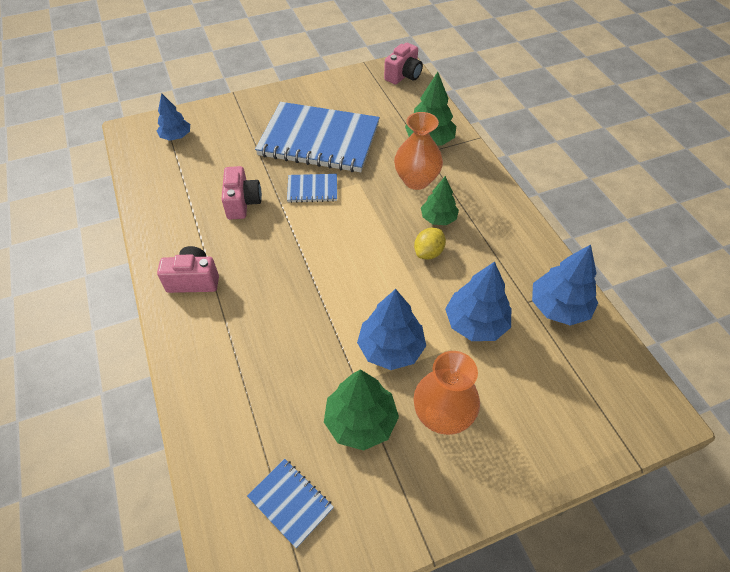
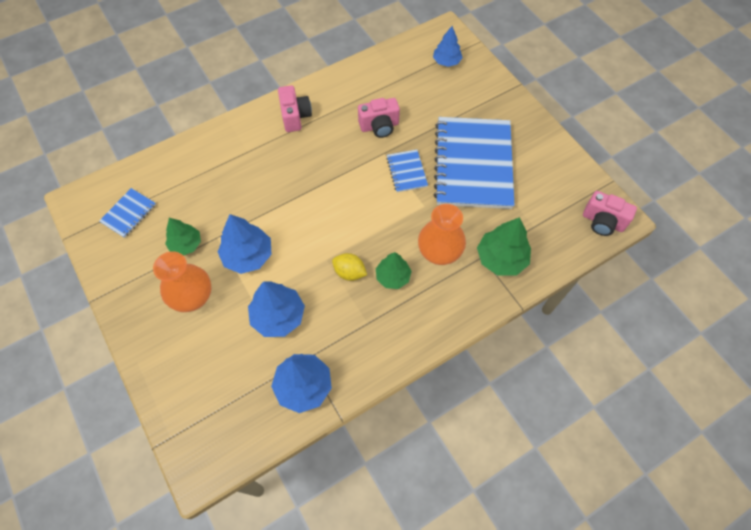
camera: 80 degrees right, 10 degrees up
green tree [324,370,399,451] -> green tree [165,218,201,256], size x0.66

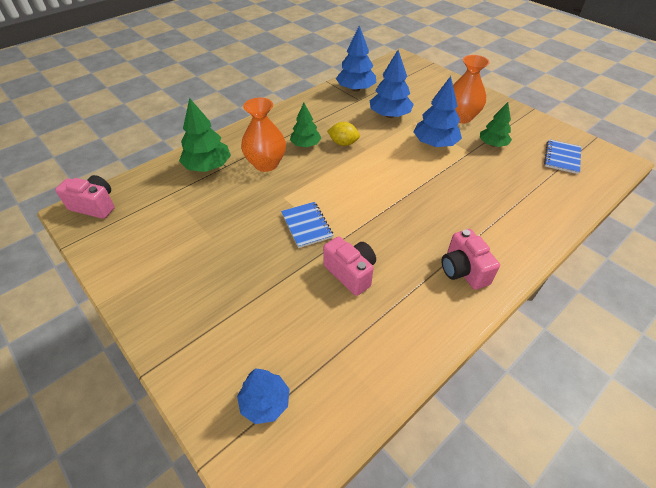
camera: 170 degrees right, 15 degrees down
pink camera [358,98,400,138] -> pink camera turned 75 degrees clockwise [323,236,376,296]
blue notebook [434,117,514,209] -> none

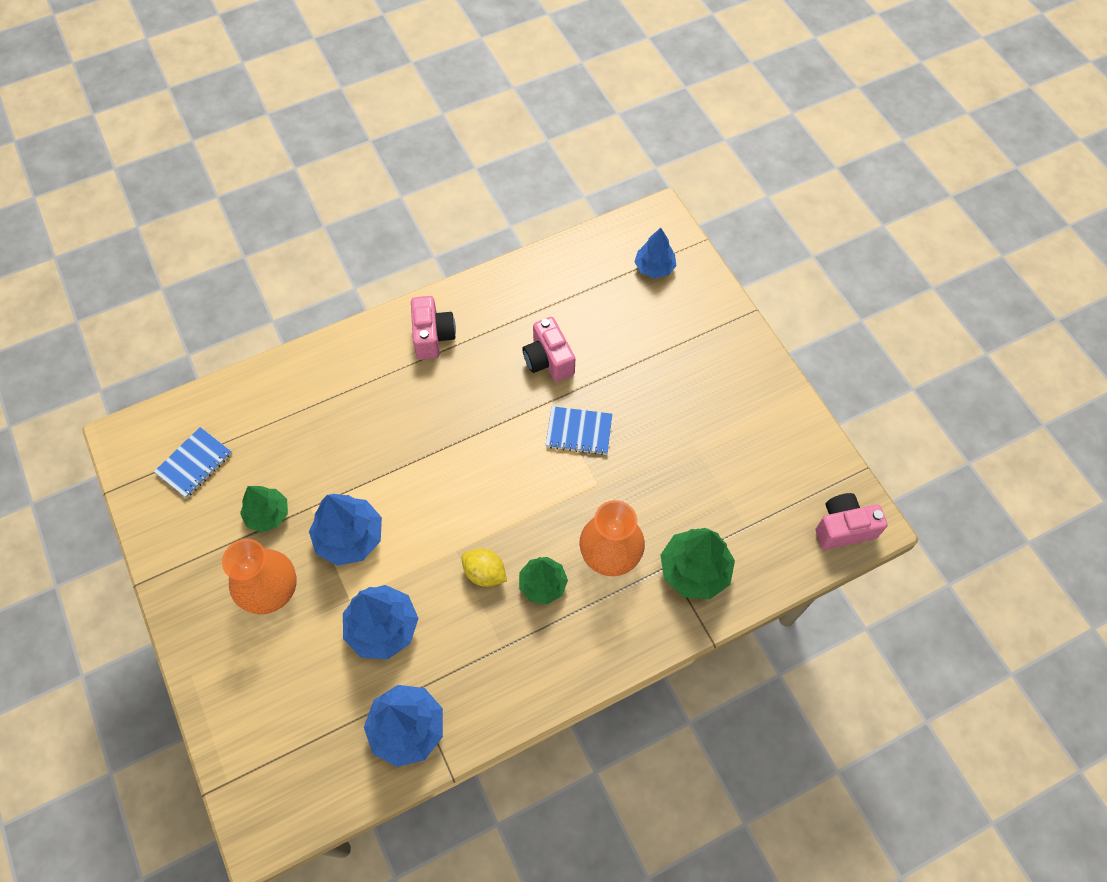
camera: 165 degrees left, 15 degrees up
pink camera [55,175,115,219] -> pink camera turned 135 degrees clockwise [816,493,888,550]
blue notebook [281,202,333,248] -> blue notebook turned 75 degrees counterclockwise [545,406,613,455]

